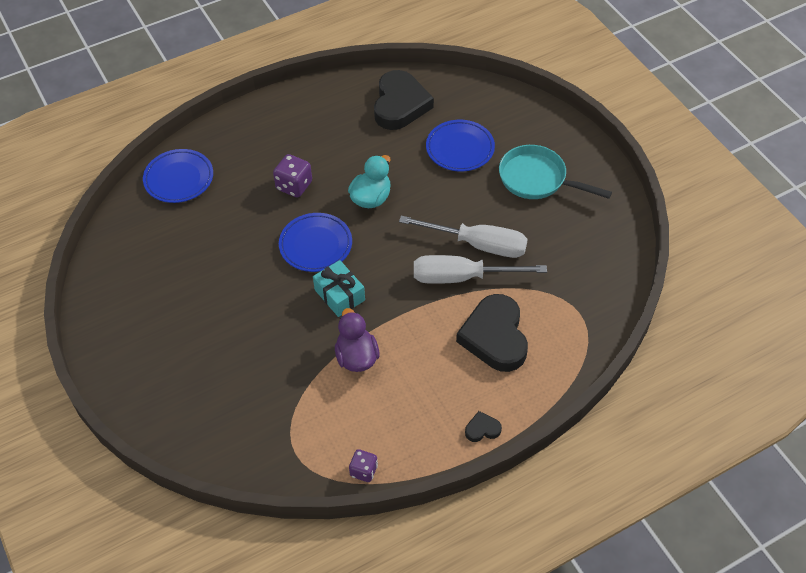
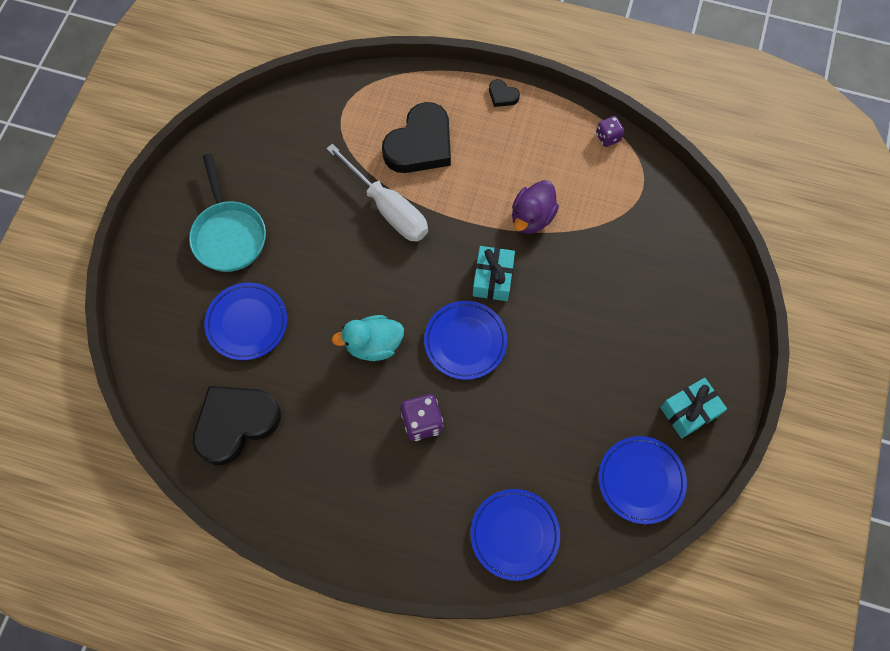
camera: 135 degrees left, 15 degrees up
white screwdriver [399,216,528,258] -> none
none -> blue plate [599,436,687,524]
none -> turquoise gift [660,378,727,438]

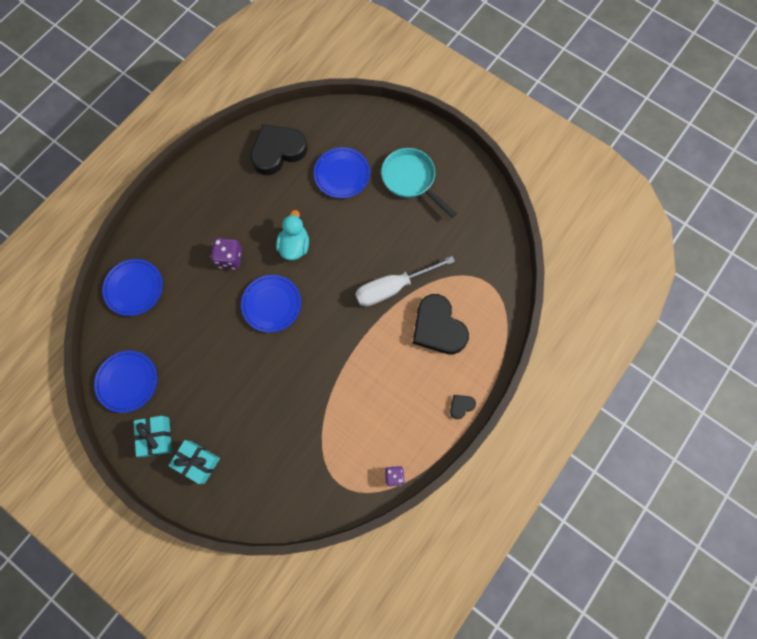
camera: 110 degrees right, 5 degrees up
turquoise pan [189,153,266,272] -> turquoise pan turned 45 degrees clockwise [381,148,457,218]
black heart [193,386,281,465] -> black heart turned 105 degrees counterclockwise [250,124,308,175]
turquoise gift [473,246,515,301] -> turquoise gift moved to [168,440,220,484]
purple duck [512,180,559,234] -> none

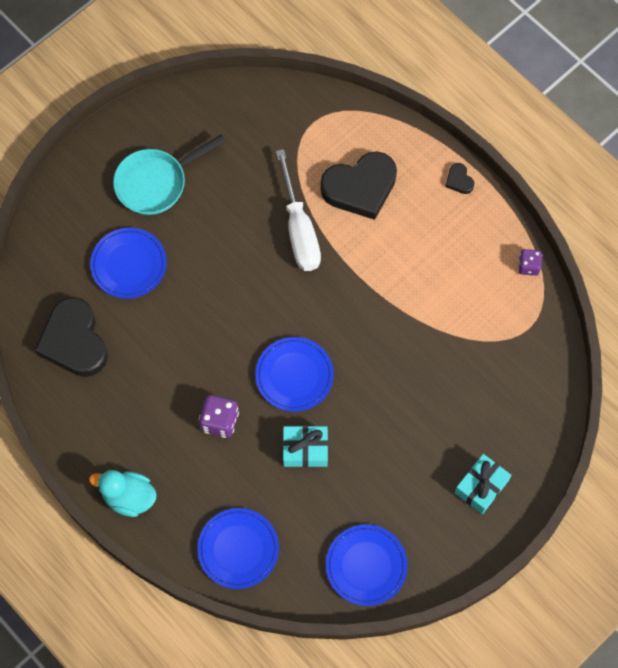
camera: 80 degrees left, 5 degrees down
turquoise gift [134,416,172,457] -> turquoise gift moved to [283,426,328,467]
turquoise duck [276,210,309,260] -> turquoise duck moved to [89,470,157,517]

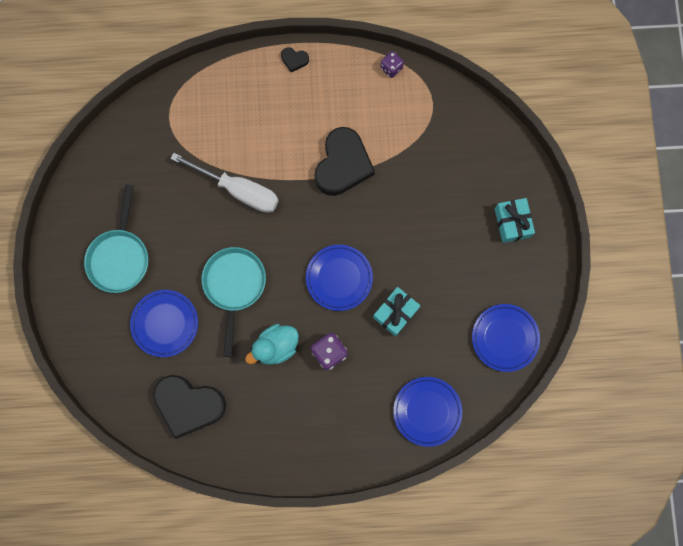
camera: 50 degrees left, 10 degrees up
turquoise duck [89,470,157,517] -> turquoise duck moved to [245,324,299,365]
black heart [320,151,397,220] -> black heart moved to [315,127,375,196]
none -> turquoise pan [202,247,266,357]

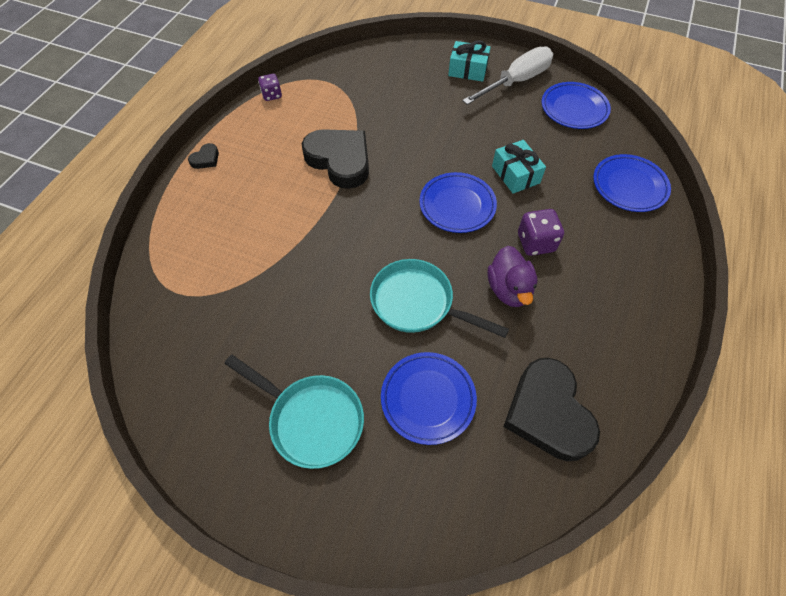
camera: 65 degrees left, 20 degrees down
black heart [153,375,226,439] -> black heart turned 120 degrees clockwise [503,358,600,461]
white screwdriver [170,153,279,213] -> white screwdriver moved to [462,46,553,105]
turquoise duck [245,324,299,365] -> purple duck [488,246,538,307]

